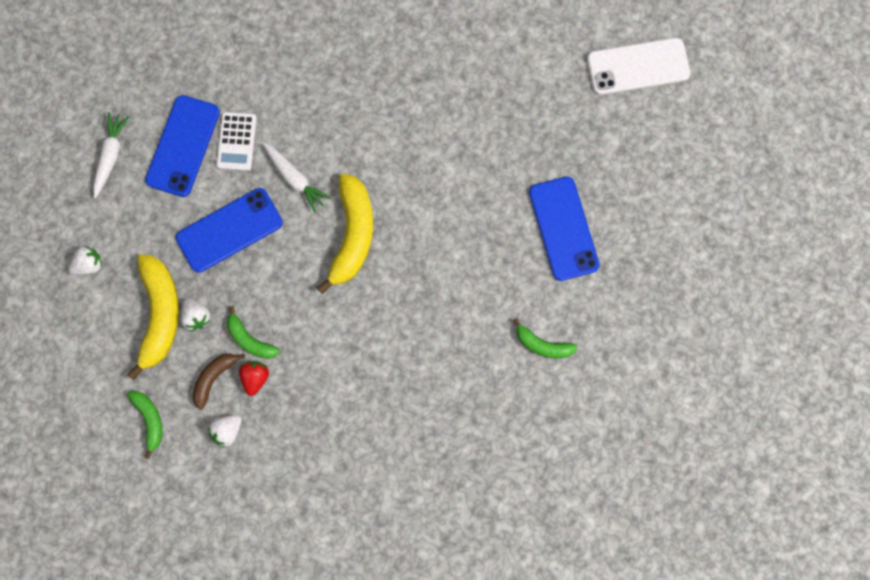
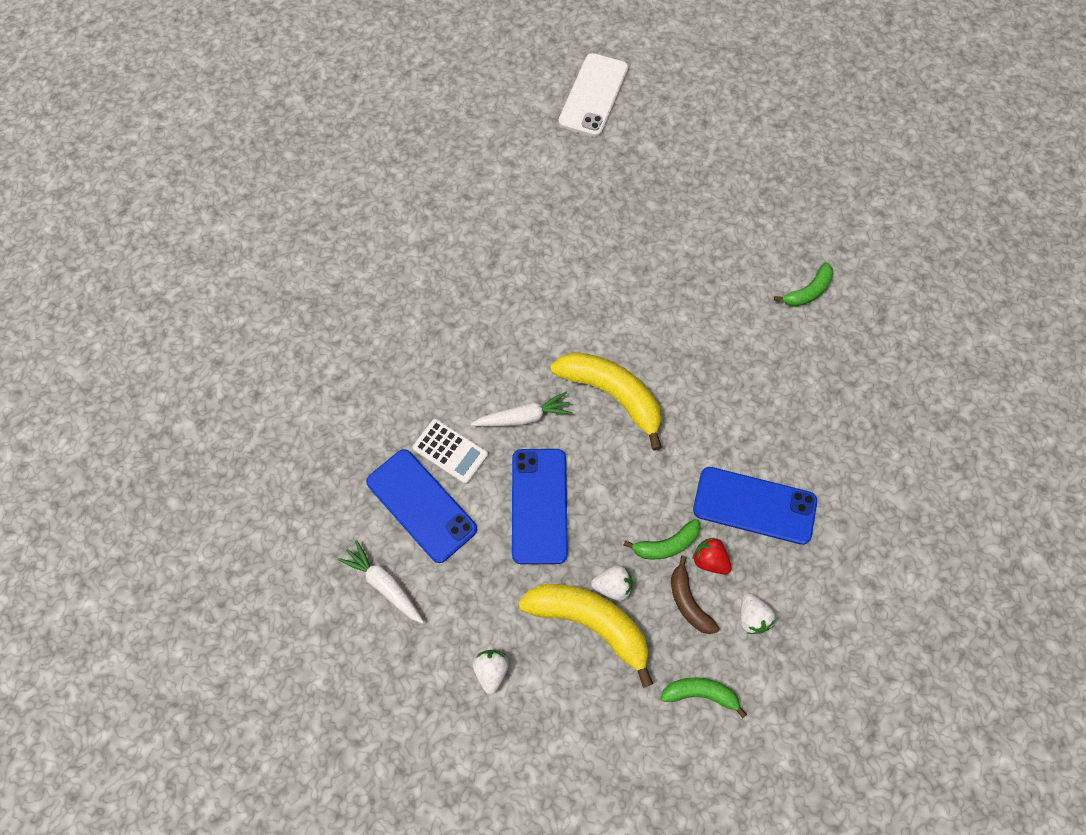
camera: 60 degrees left, 10 degrees down
blue phone [529,177,600,281] -> blue phone moved to [693,467,817,545]

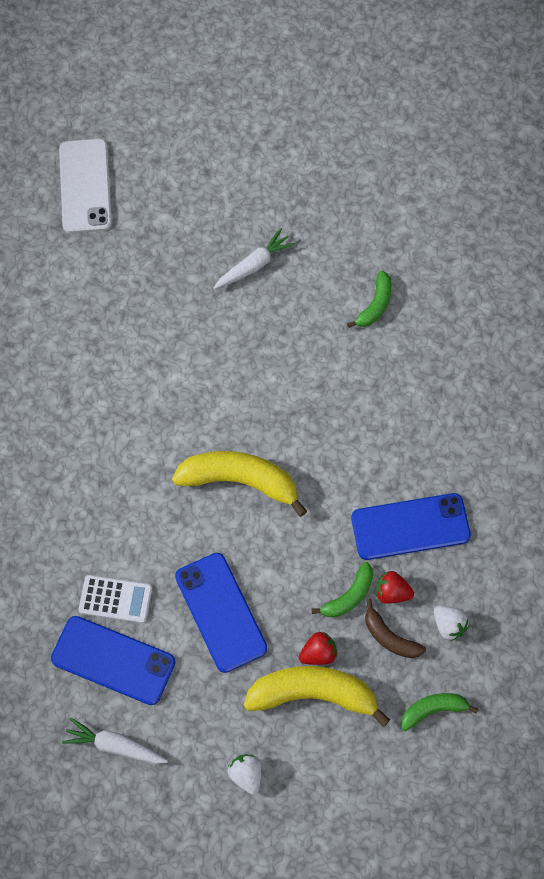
camera: 25 degrees left, 0 degrees up
white carrot [471,392,573,427] -> white carrot moved to [214,228,296,289]
white strawberry [591,565,633,601] -> red strawberry [299,632,337,665]

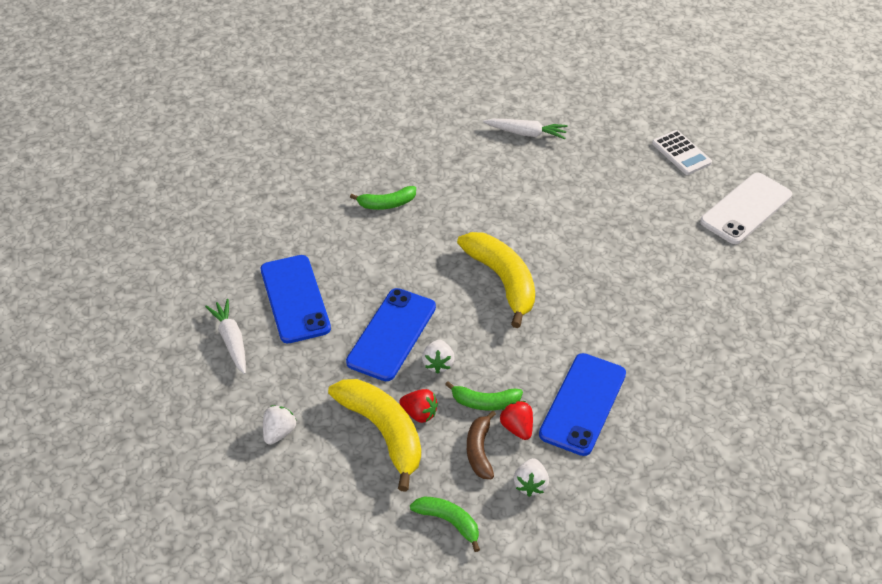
camera: 50 degrees right, 20 degrees down
white phone [59,139,112,233] -> white phone moved to [700,173,792,244]
white calculator [79,575,152,623] -> white calculator moved to [652,130,712,175]
white carrot [214,228,296,289] -> white carrot moved to [483,118,568,139]
green banana [347,271,392,328] -> green banana moved to [350,186,416,210]
blue phone [351,493,471,560] -> blue phone turned 75 degrees clockwise [539,353,626,456]
none -> white strawberry [422,340,455,374]

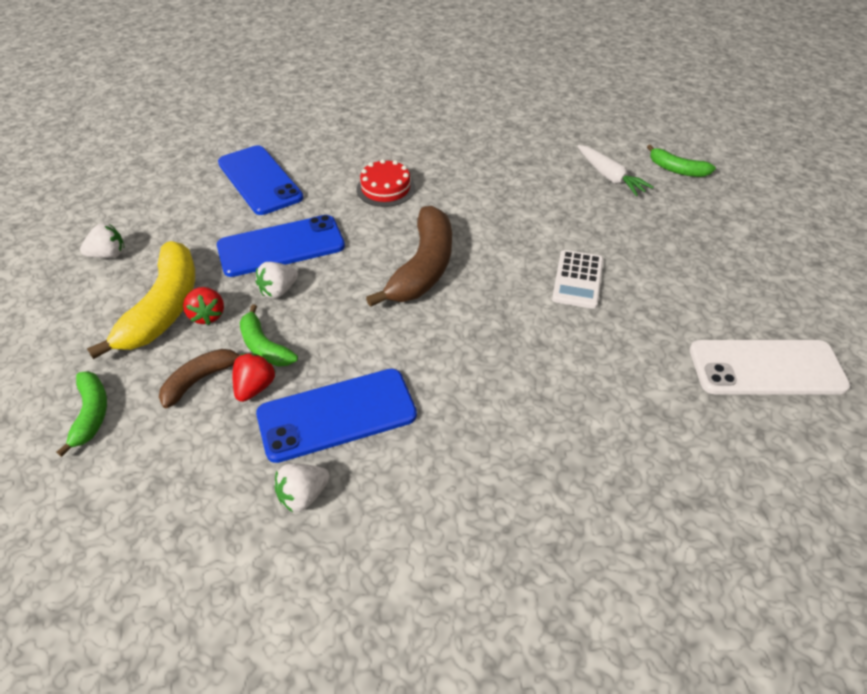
camera: 45 degrees right, 0 degrees up
white carrot [205,299,246,374] -> none
blue phone [261,255,331,343] -> blue phone turned 60 degrees counterclockwise [218,145,303,215]
green banana [350,186,416,210] -> green banana moved to [647,144,716,177]
yellow banana [457,232,535,328] -> brown banana [366,206,452,307]
white strawberry [514,458,549,497] -> white strawberry moved to [274,463,330,512]
white calculator [652,130,712,175] -> white calculator moved to [552,250,603,309]
none -> red cake [356,159,415,207]

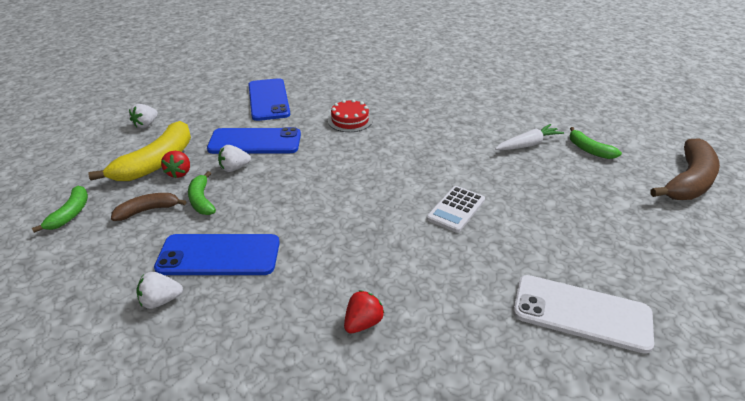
camera: 20 degrees right, 10 degrees down
white strawberry [80,224,124,258] -> white strawberry turned 120 degrees clockwise [129,104,158,128]
red strawberry [233,354,275,402] -> red strawberry moved to [344,290,384,333]
brown banana [366,206,452,307] -> brown banana moved to [650,138,720,200]
white carrot [578,145,654,196] -> white carrot turned 105 degrees counterclockwise [495,124,564,150]

